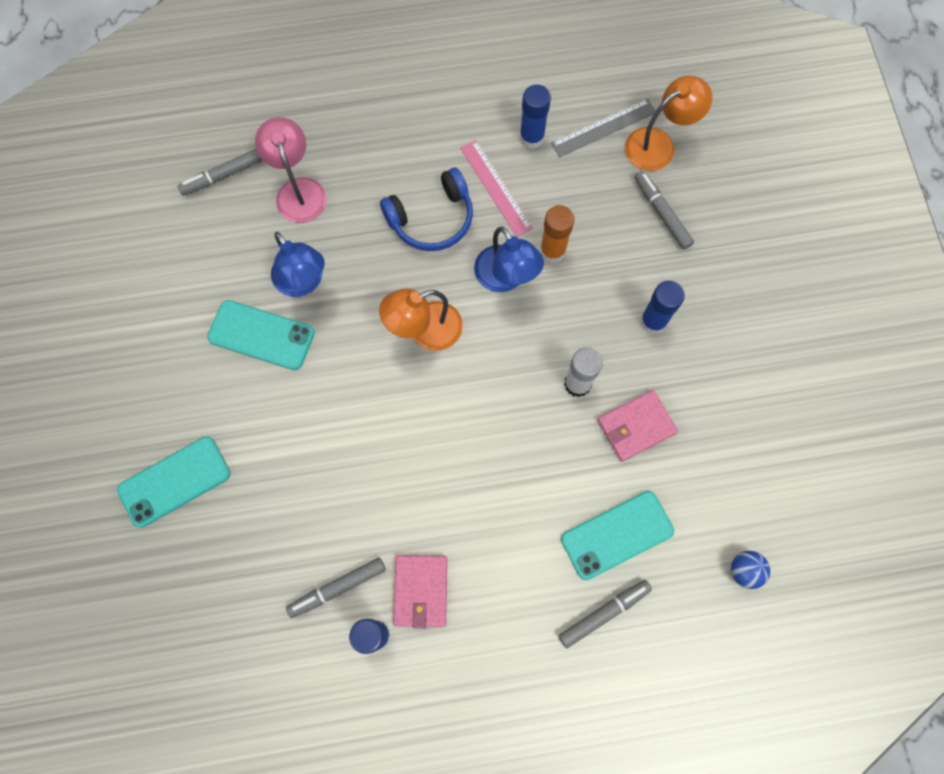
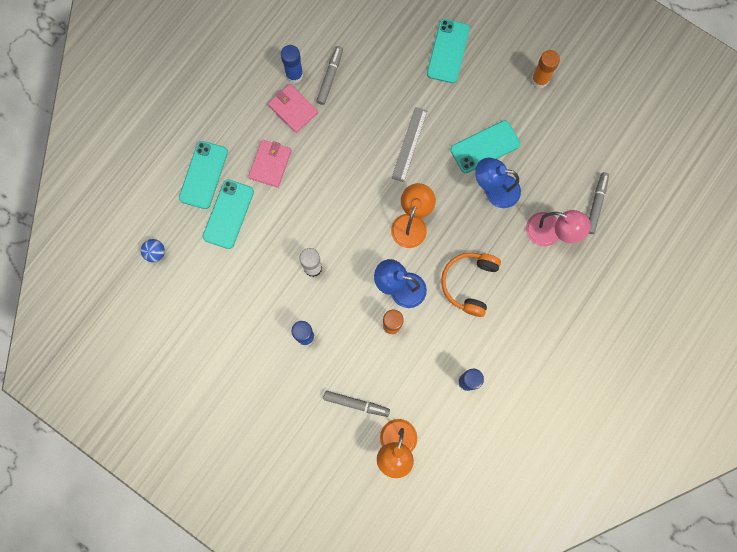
camera: 135 degrees right, 5 degrees up
blue headphones [380,168,473,251] -> orange headphones [441,253,501,317]
pink ruler [460,140,533,237] -> none
grey ruler [551,98,656,157] -> grey ruler moved to [392,107,427,182]
grey marker [559,580,652,648] -> turquoise phone [179,141,228,209]
pink wallet [597,390,678,462] -> pink wallet moved to [248,140,292,188]
none -> orange glue stick [531,50,560,88]

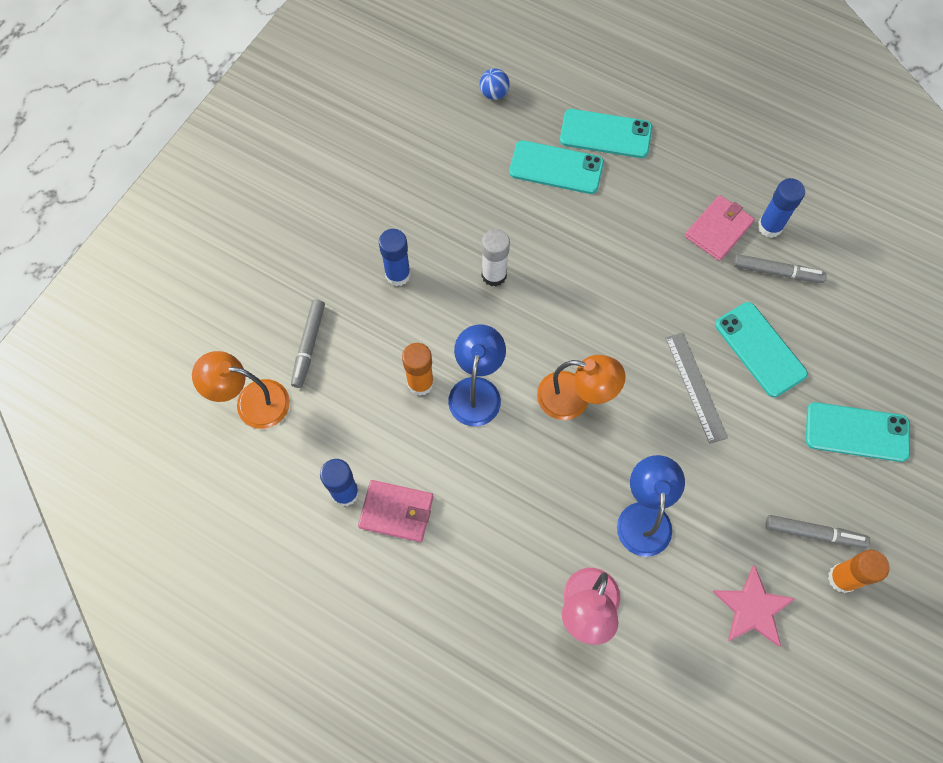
camera: 85 degrees right, 10 degrees down
pink wallet [248,140,292,188] -> pink wallet moved to [358,480,433,542]
grey ruler [392,107,427,182] -> grey ruler turned 60 degrees clockwise [665,333,728,444]
orange headphones [441,253,501,317] -> none
turquoise phone [450,120,520,173] -> turquoise phone moved to [715,302,808,397]
grey marker [589,172,609,234] -> grey marker moved to [765,515,870,548]
none -> pink star [713,565,796,647]

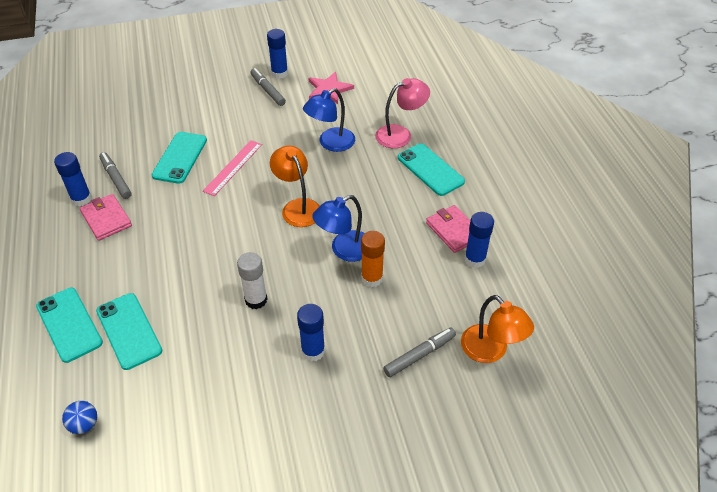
camera: 135 degrees left, 20 degrees down
grey ruler [665,333,728,444] -> pink ruler [203,140,262,196]
pink wallet [685,195,755,261] -> pink wallet turned 60 degrees clockwise [80,194,132,241]
turquoise phone [806,402,910,462] -> turquoise phone moved to [398,143,465,196]
orange glue stick [828,550,890,593] -> blue glue stick [267,29,288,79]

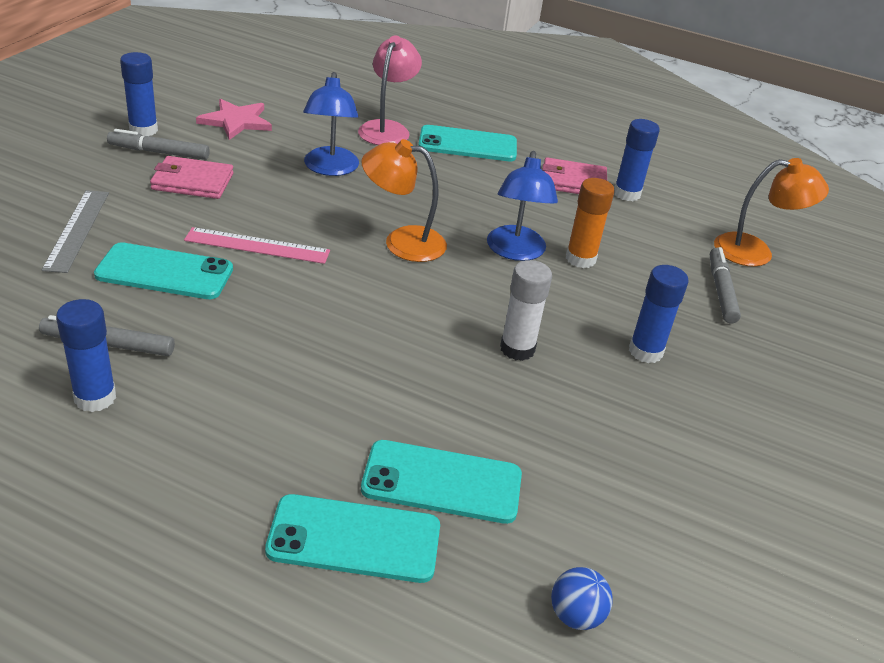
camera: 55 degrees left, 10 degrees down
pink wallet [80,194,132,241] -> pink wallet moved to [150,156,233,199]
turquoise phone [151,132,207,184] -> turquoise phone turned 45 degrees counterclockwise [94,242,233,299]
pink ruler [203,140,262,196] -> pink ruler turned 60 degrees counterclockwise [184,227,330,264]
none -> grey ruler [42,190,109,273]

